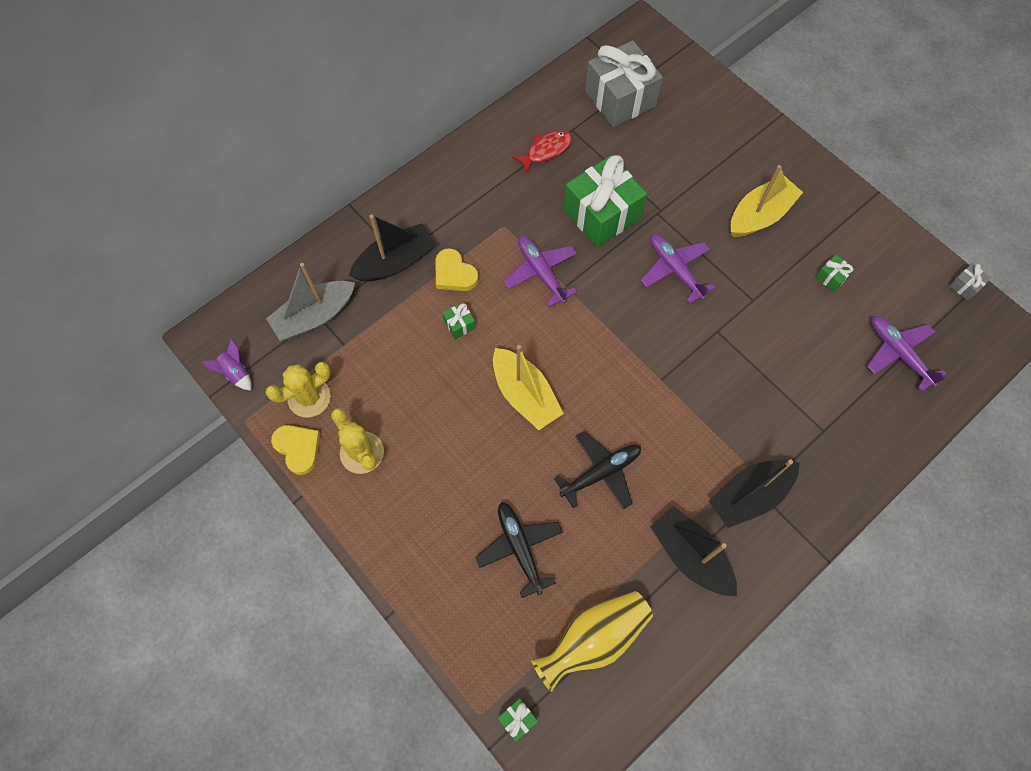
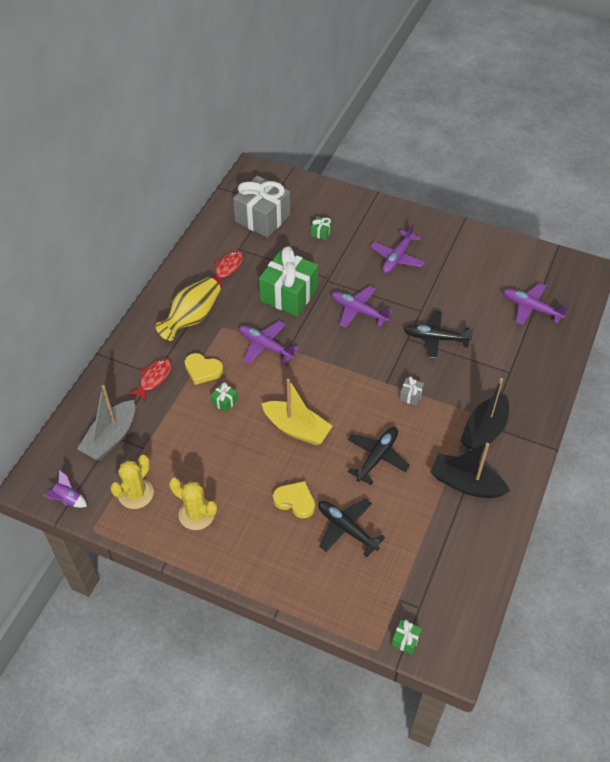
camera: 25 degrees left, 15 degrees down
yellow heart [271,425,320,475] -> yellow heart moved to [273,481,315,519]
black boat [349,215,436,282] -> red fish [129,358,172,402]
yellow vase [531,591,653,692] -> yellow vase moved to [155,277,221,341]
yellow boat [731,165,803,237] -> purple plane [370,223,425,273]
green gift [816,255,855,292] -> green gift moved to [311,216,332,240]
grey gift [949,263,991,301] -> grey gift moved to [399,376,424,406]
none -> black plane [404,310,474,359]

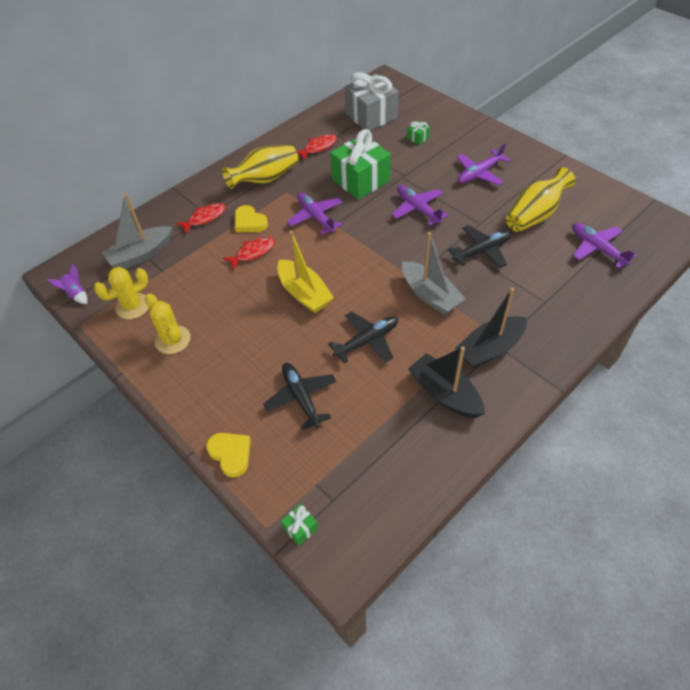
camera: 25 degrees right, 0 degrees up
green gift [211,382,238,412] -> red fish [223,237,275,270]
yellow heart [273,481,315,519] -> yellow heart moved to [206,433,251,477]
grey gift [399,376,424,406] -> grey boat [402,232,466,315]
black plane [404,310,474,359] -> black plane turned 120 degrees clockwise [448,225,511,268]
none -> yellow vase [506,167,576,232]

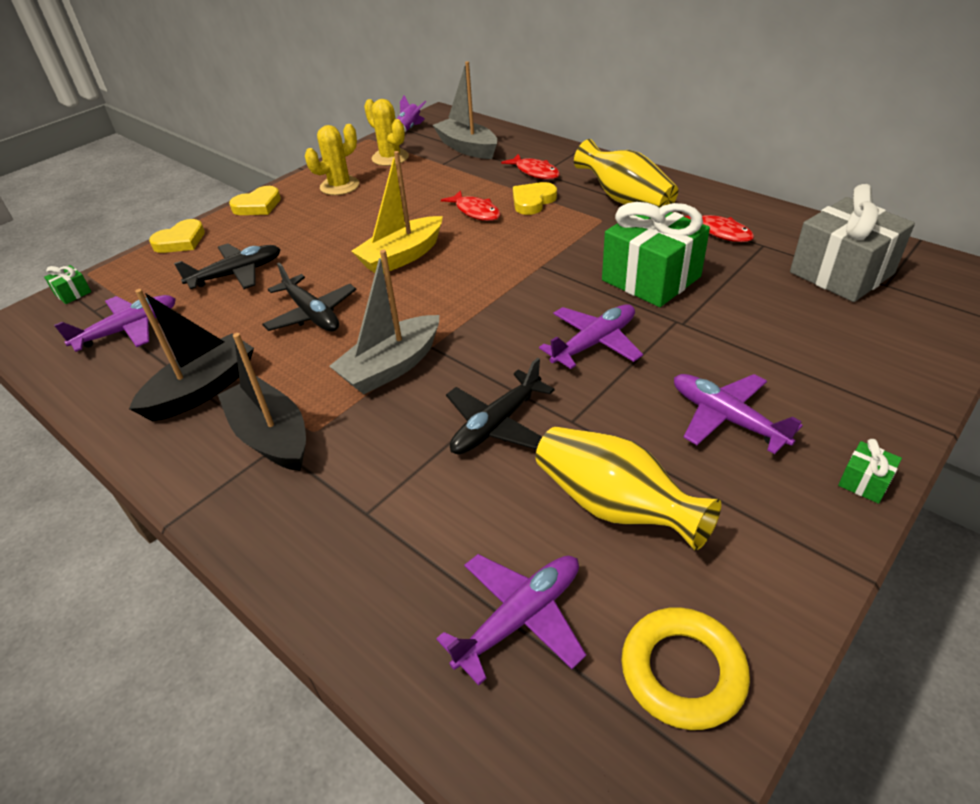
camera: 85 degrees right, 10 degrees down
purple plane [287,193,343,235] -> purple plane moved to [54,295,176,352]
green gift [407,121,430,145] -> green gift moved to [838,439,902,504]
black plane [448,225,511,268] -> black plane turned 75 degrees clockwise [446,358,555,454]
none -> yellow heart [229,186,281,215]
none -> yellow ring [621,607,750,730]

